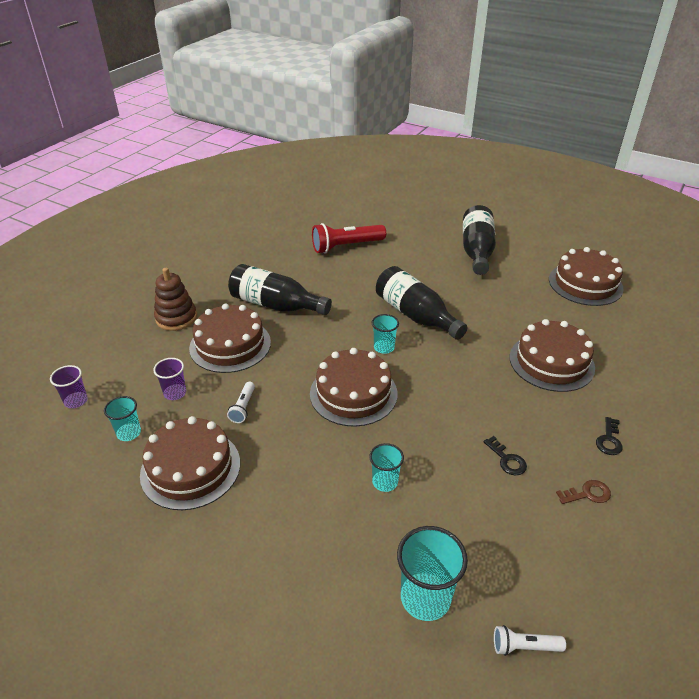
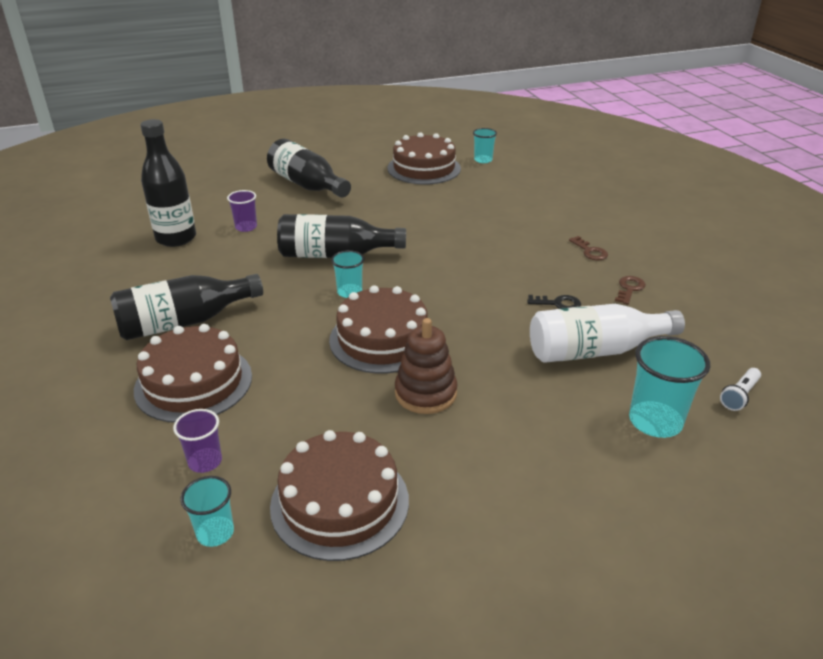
camera: 50 degrees left, 5 degrees down
purple cup [50,365,88,408] -> purple cup moved to [227,190,257,232]
brown stacking toy [154,268,197,331] -> brown stacking toy moved to [395,318,458,414]
white flashlight [227,382,255,423] -> none
red flashlight [312,223,386,253] -> black bottle [140,119,196,247]
turquoise cup [369,443,404,492] -> turquoise cup moved to [473,128,497,163]
brown cake [510,319,595,392] -> none
black key [596,417,623,455] -> brown key [569,236,608,260]
none -> white bottle [530,304,685,363]

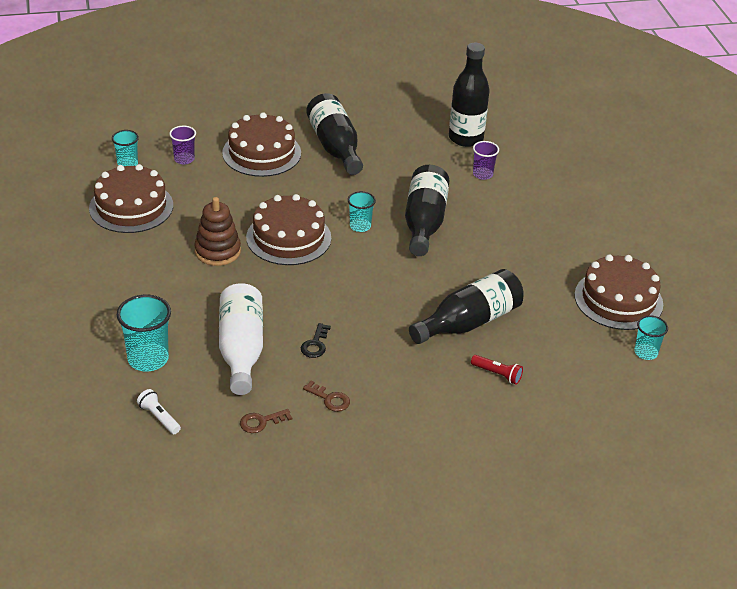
camera: 95 degrees right, 5 degrees up
black bottle [267,139,351,197] -> black bottle moved to [409,269,524,344]
brown key [569,236,608,260] -> brown key moved to [240,409,292,433]
none -> red flashlight [471,355,523,385]

